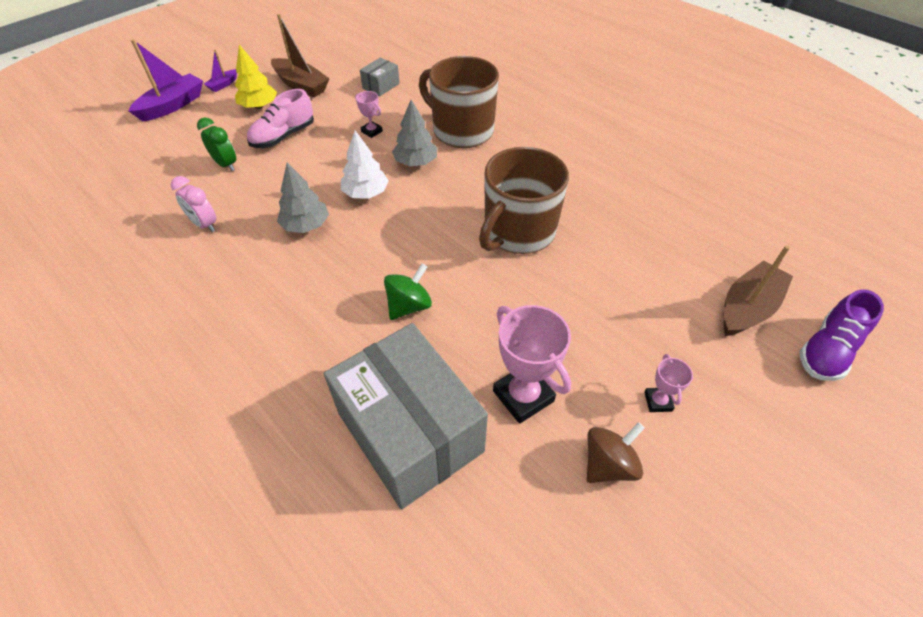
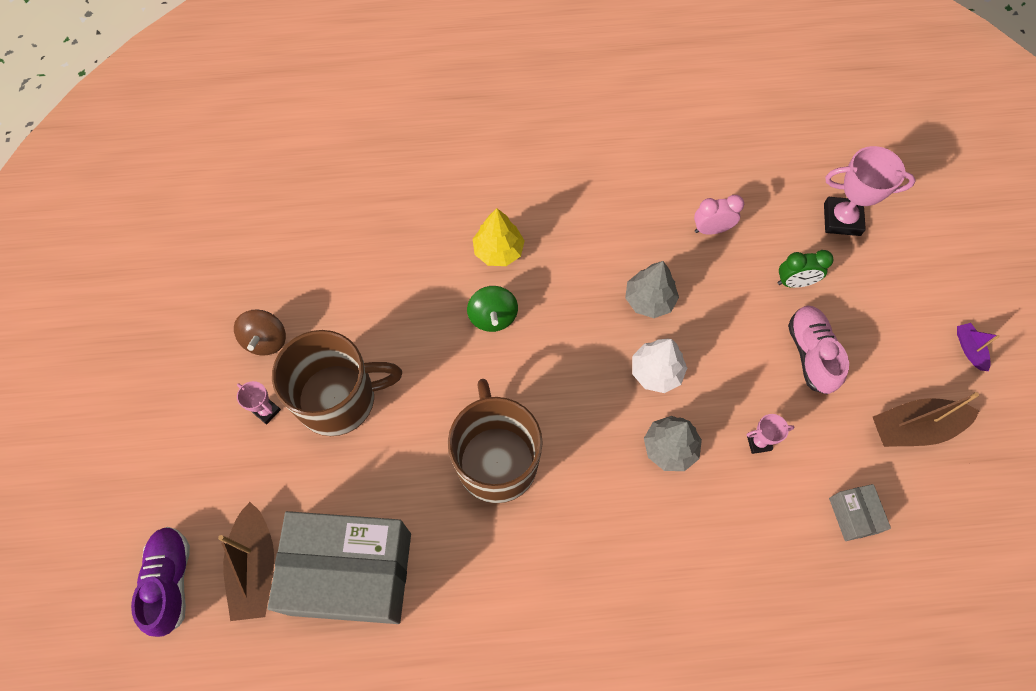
camera: 130 degrees right, 15 degrees up
purple boat [128,39,203,121] -> none
yellow tree [235,44,277,109] -> yellow tree moved to [473,208,525,266]
grey box [324,323,488,509] -> grey box moved to [268,511,411,624]
brown mug [419,56,499,148] -> brown mug moved to [272,330,402,436]
pink trophy [493,305,571,424] -> pink trophy moved to [824,146,916,236]

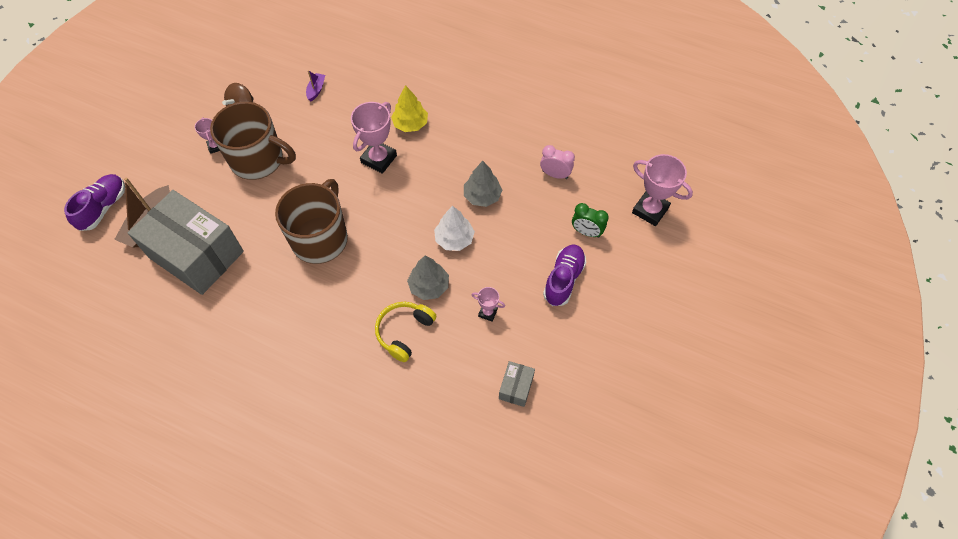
camera: 30 degrees right, 5 degrees down
green spinning top [467,286,518,332] -> pink trophy [351,102,397,174]
pink shoe [788,306,849,394] -> purple shoe [543,244,586,306]
brown boat [873,392,979,447] -> none
purple boat [957,323,1000,371] -> purple boat moved to [306,70,325,101]
none -> yellow headphones [375,302,436,362]

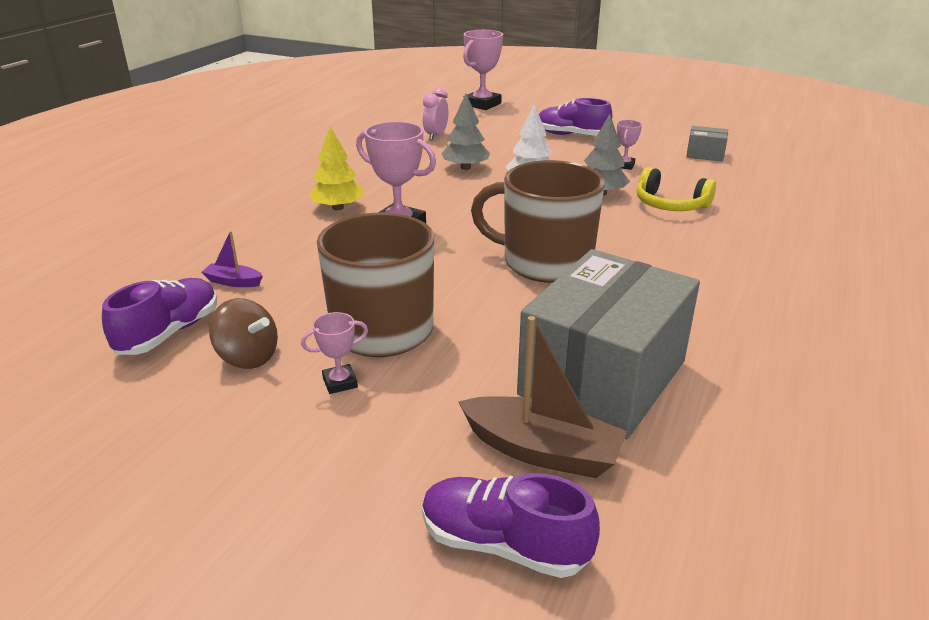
camera: 90 degrees left, 30 degrees down
green clock [572,203,609,238] -> none
none -> purple shoe [102,278,217,355]

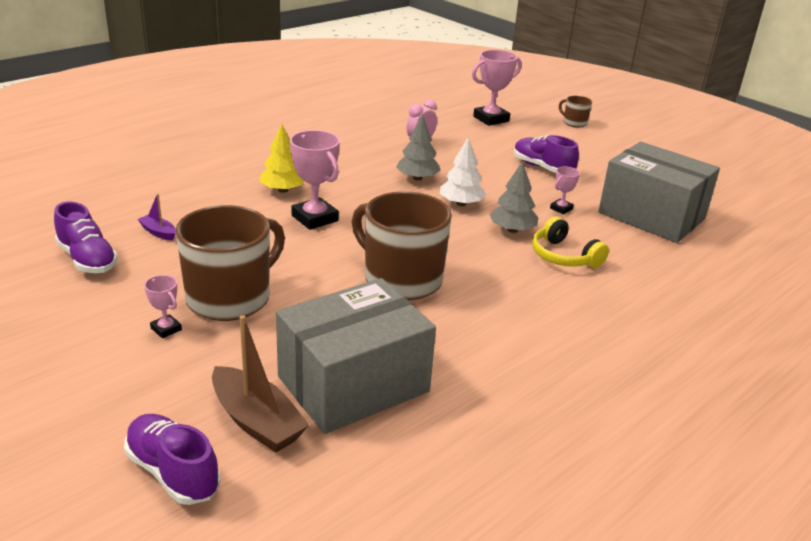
camera: 20 degrees right, 0 degrees up
purple shoe [102,278,217,355] -> purple shoe turned 90 degrees clockwise [54,202,118,273]
brown spinning top [209,298,278,369] -> none
pink trophy [301,312,368,394] -> pink trophy turned 45 degrees clockwise [144,275,182,338]
grey box [686,126,728,162] -> grey box [598,142,720,243], size x2.42
none -> brown mug [559,96,592,127]

